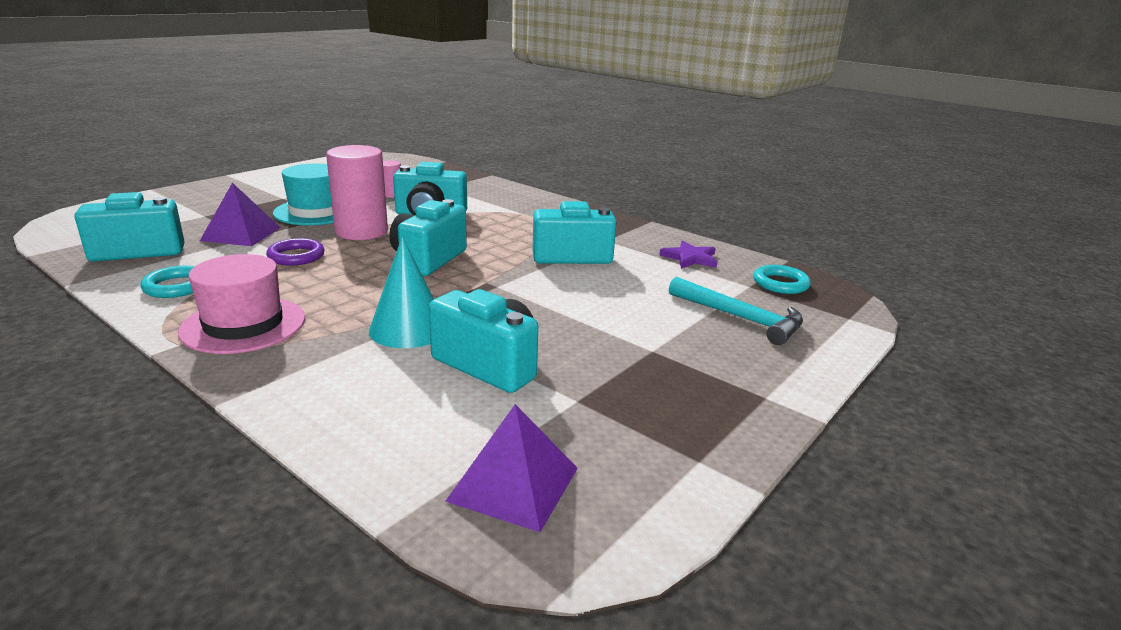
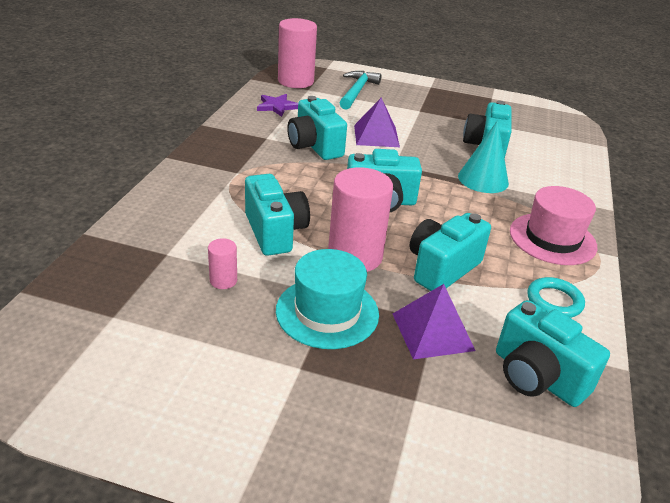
camera: 115 degrees left, 10 degrees up
purple ring [266,238,324,266] -> turquoise camera [409,213,491,291]
purple pyramid [445,404,578,532] -> purple pyramid moved to [354,98,400,147]
turquoise ring [753,265,811,294] -> pink cylinder [278,18,317,88]

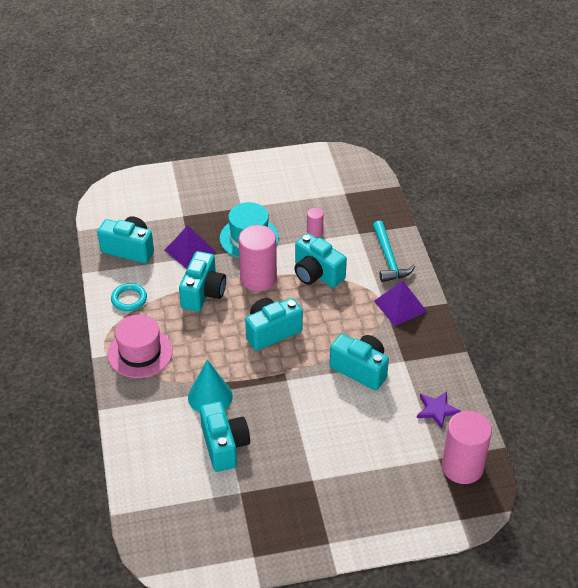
camera: 155 degrees right, 10 degrees up
turquoise hammer [340,71,381,110] -> turquoise hammer moved to [373,221,415,282]
purple pyramid [354,98,400,147] -> purple pyramid moved to [374,281,427,326]

